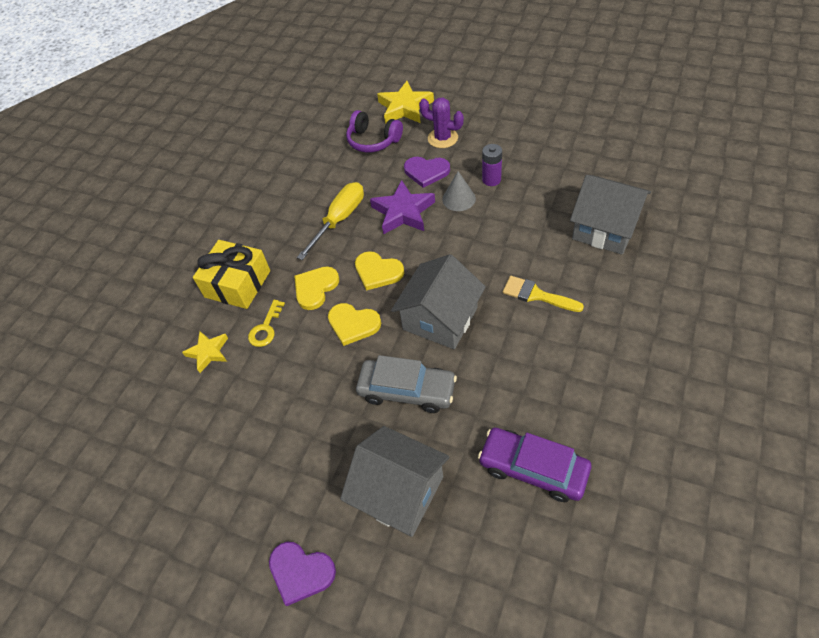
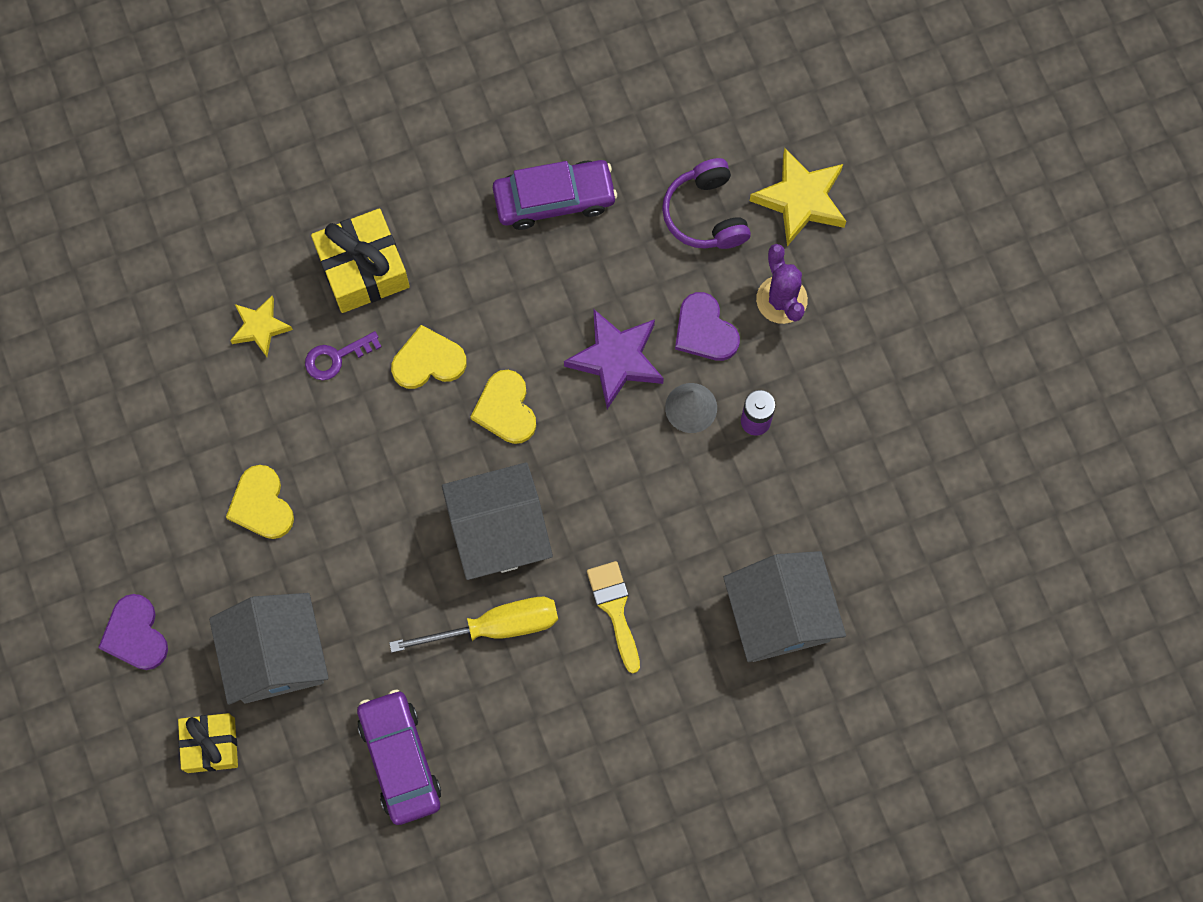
camera: 40 degrees right, 20 degrees up
yellow key [248,300,285,347] -> purple key [305,331,382,380]
yellow screwdriver [297,182,364,260] -> yellow screwdriver moved to [389,597,558,653]
yellow heart [328,303,381,346] -> yellow heart moved to [226,465,294,539]
grey car [356,355,457,413] -> none
none -> yellow gift [178,713,238,773]
none -> purple car [493,160,617,230]

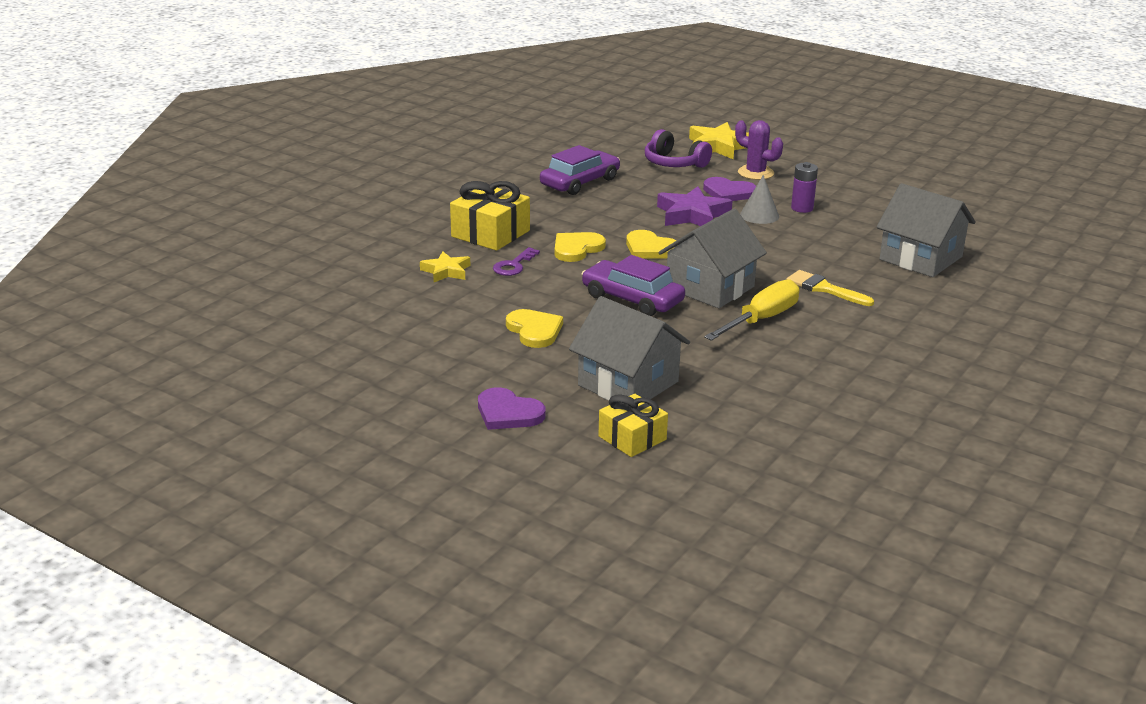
camera: 35 degrees left, 45 degrees down
yellow heart [226,465,294,539] -> yellow heart turned 150 degrees counterclockwise [506,309,563,348]
purple car [357,689,441,825] -> purple car moved to [582,255,685,316]

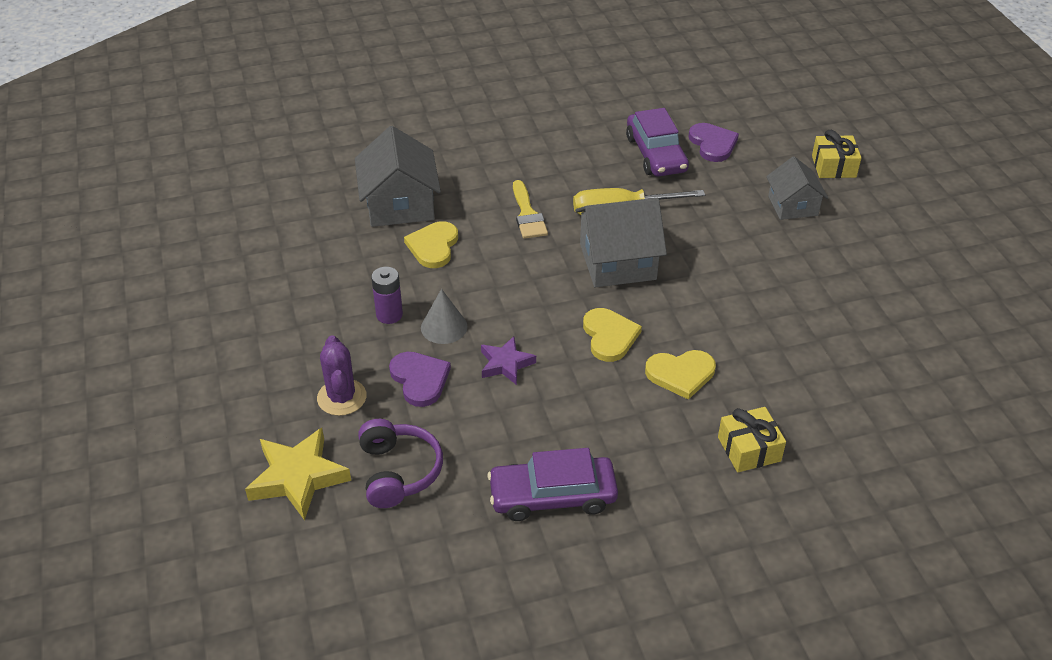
camera: 140 degrees left, 15 degrees up
yellow star [420,251,470,282] -> none
yellow gift [450,181,530,251] -> yellow gift [718,407,786,472], size x0.66
purple heart [478,387,545,430] -> purple heart moved to [688,123,739,162]
purple key [493,247,540,276] -> none
yellow heart [506,309,563,348] -> yellow heart moved to [404,221,458,268]
grey house [569,296,690,401] -> grey house [766,156,828,220], size x0.63
purple car [582,255,685,316] -> purple car moved to [626,108,689,177]
purple star [657,186,732,226] -> purple star [481,336,536,385], size x0.62

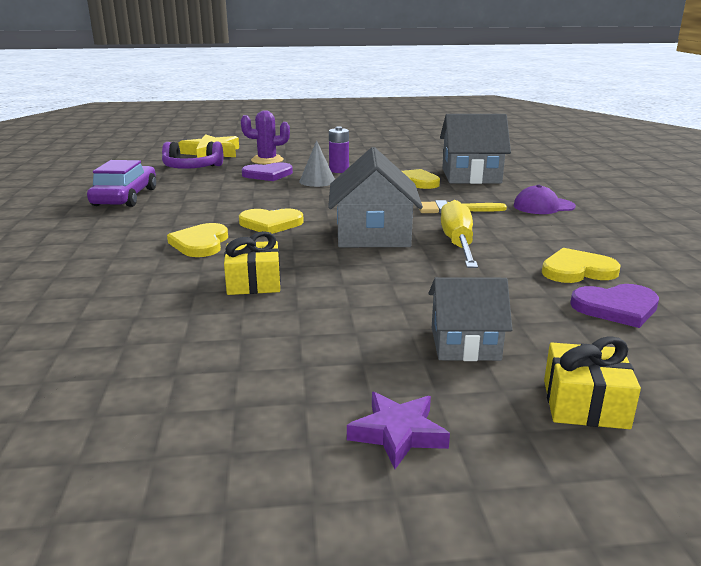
camera: 100 degrees right, 20 degrees down
purple star [481,336,536,385] -> purple star moved to [347,392,450,469]
purple car [626,108,689,177] -> yellow heart [542,248,621,283]
yellow gift [718,407,786,472] -> yellow gift moved to [224,231,280,295]
none -> purple cap [514,185,576,214]

